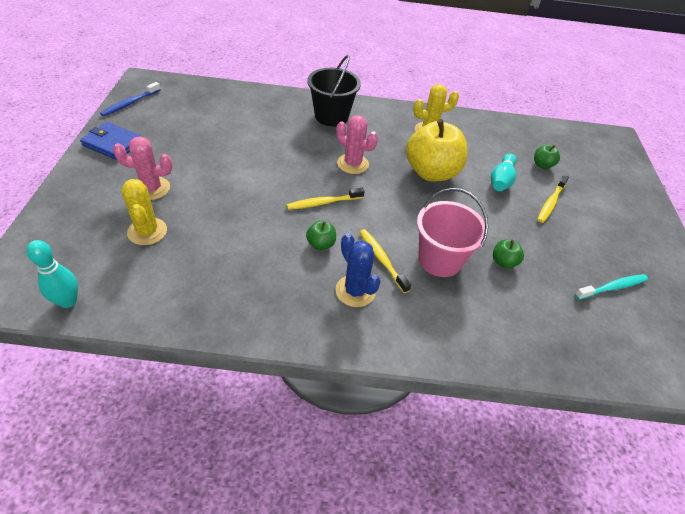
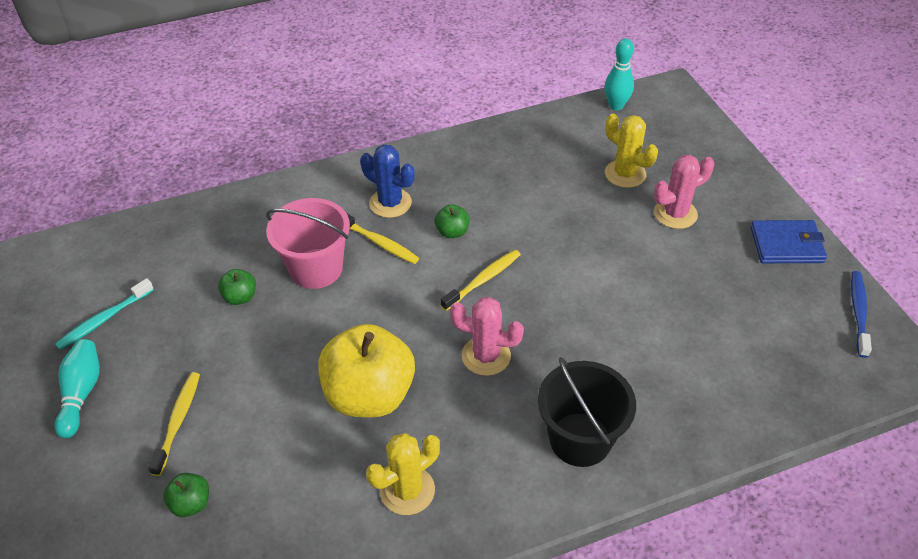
camera: 160 degrees right, 0 degrees up
turquoise bowling pin [491,153,517,191] -> turquoise bowling pin moved to [54,339,100,438]

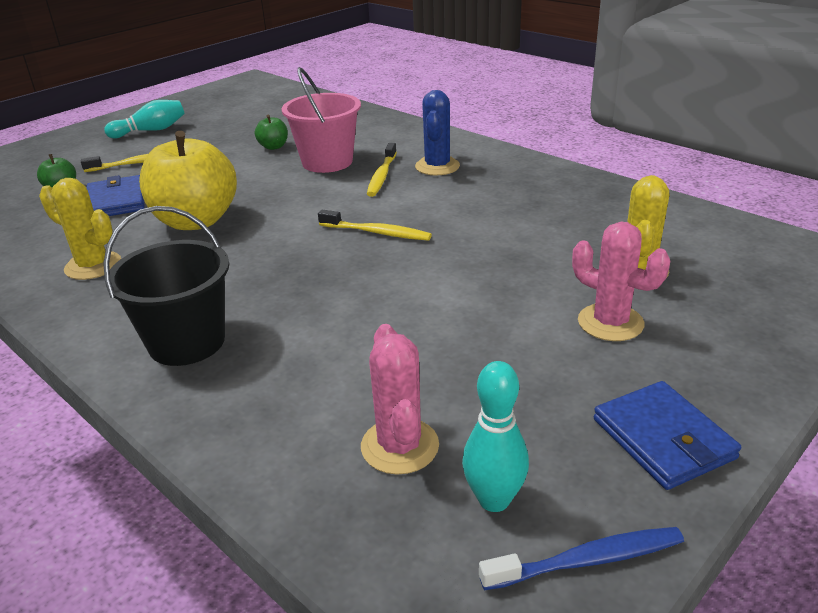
camera: 65 degrees right, 15 degrees down
turquoise toothbrush [55,278,154,350] -> none
green apple [435,204,469,238] -> none
pink cactus [450,297,524,376] -> pink cactus moved to [361,324,439,475]
turquoise bowling pin [604,38,634,110] -> turquoise bowling pin moved to [462,361,529,512]
none -> blue wallet [87,175,145,216]

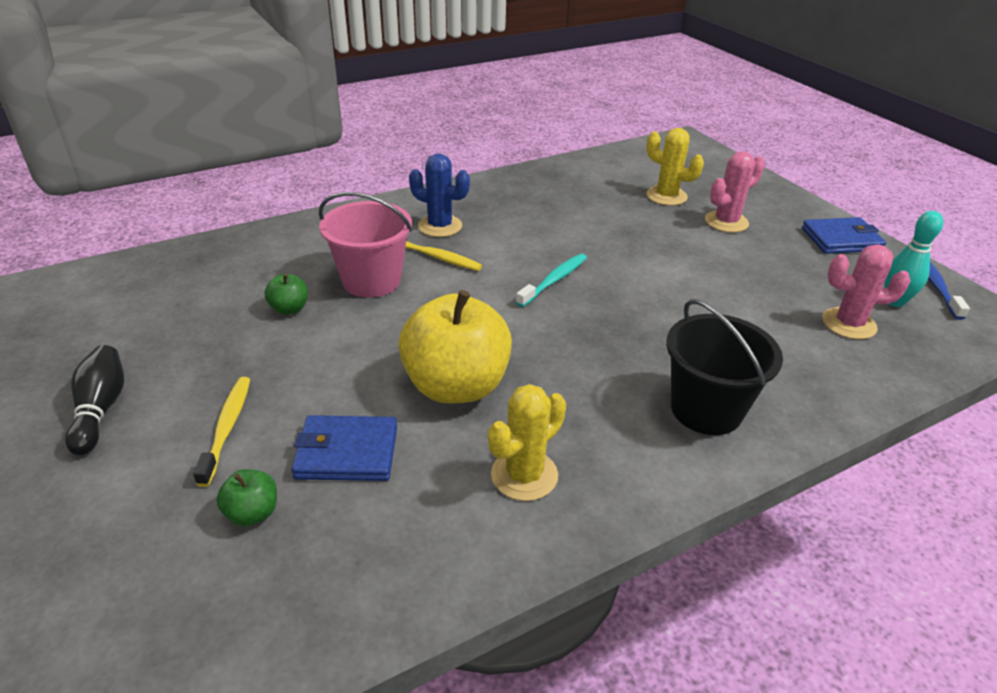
camera: 75 degrees left, 5 degrees up
turquoise bowling pin [104,100,185,138] -> black bowling pin [65,345,124,455]
yellow toothbrush [318,210,432,241] -> turquoise toothbrush [516,254,587,307]

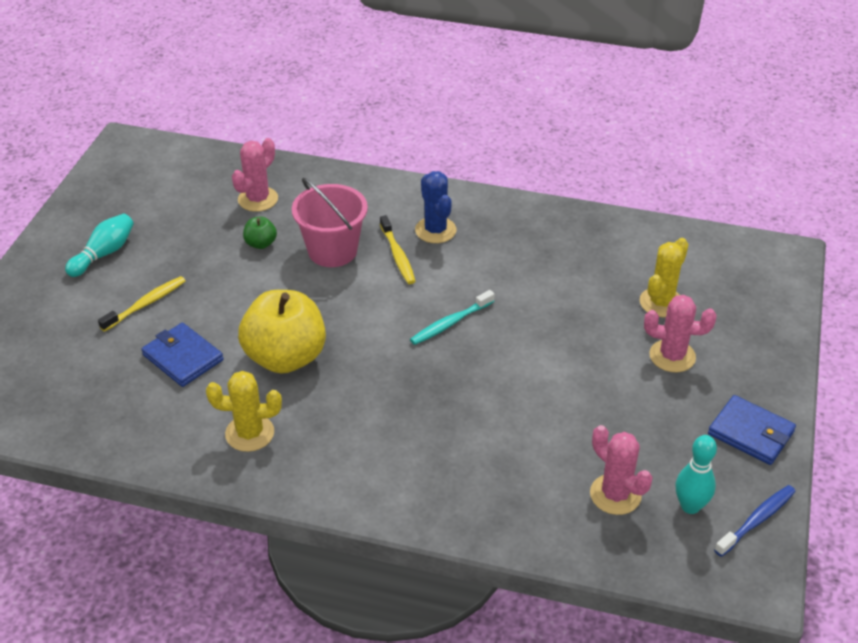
camera: 45 degrees right, 5 degrees up
black bowling pin [65,345,124,455] -> turquoise bowling pin [65,213,134,277]
green apple [217,469,277,526] -> none
turquoise toothbrush [516,254,587,307] -> turquoise toothbrush turned 150 degrees clockwise [410,290,494,345]
yellow cactus [646,128,704,206] -> yellow cactus turned 45 degrees clockwise [640,238,689,317]
black bucket [666,299,783,435] -> none
none -> pink cactus [232,138,278,212]

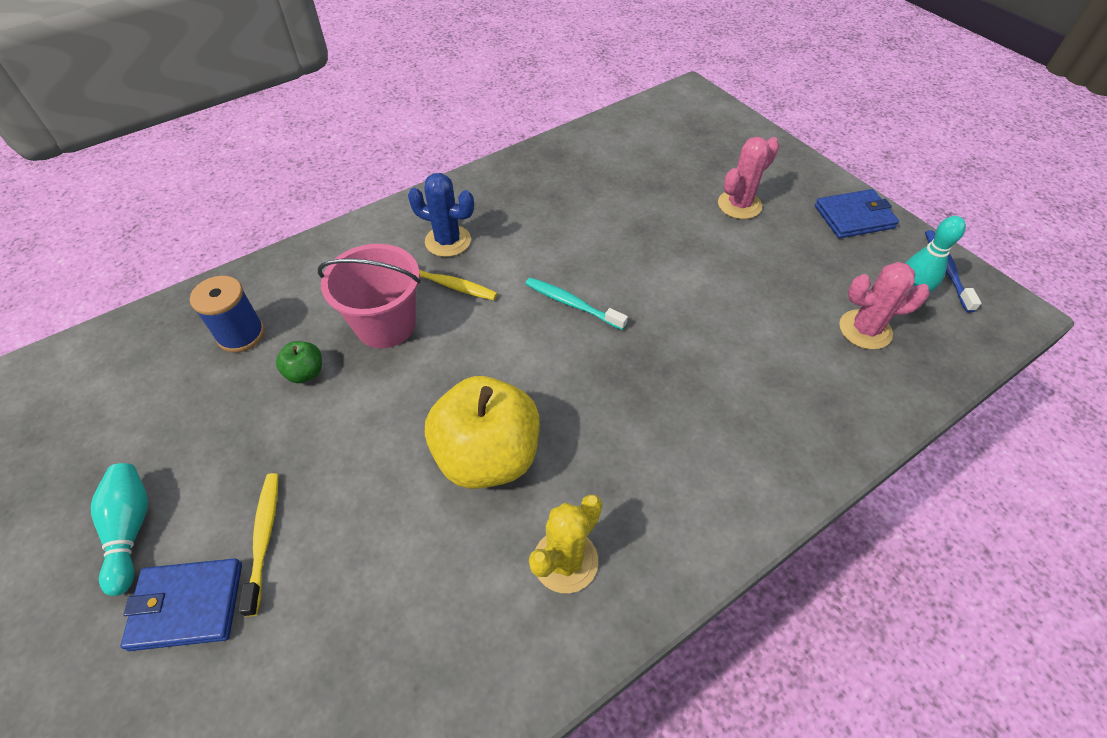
camera: 50 degrees left, 10 degrees up
blue wallet [141,323,224,387] -> blue wallet moved to [121,558,242,651]
pink cactus [232,138,278,212] -> blue spool [190,276,265,353]
turquoise toothbrush [410,290,494,345] -> turquoise toothbrush turned 120 degrees clockwise [525,278,628,330]
yellow cactus [640,238,689,317] -> none

